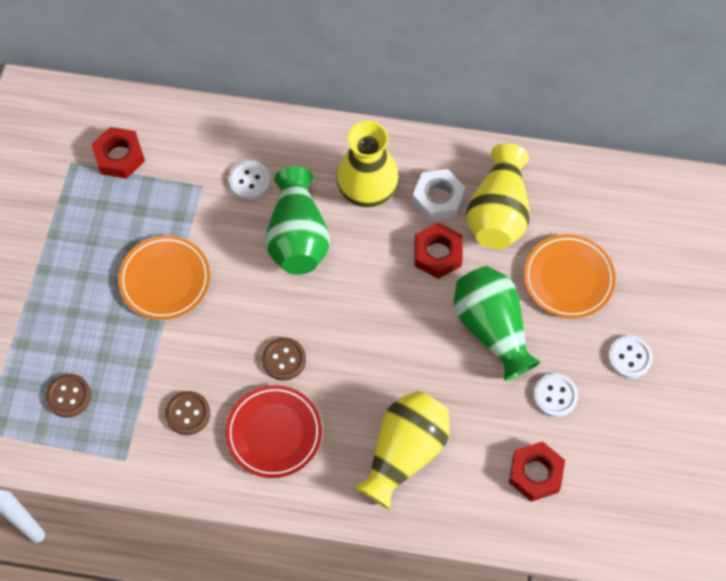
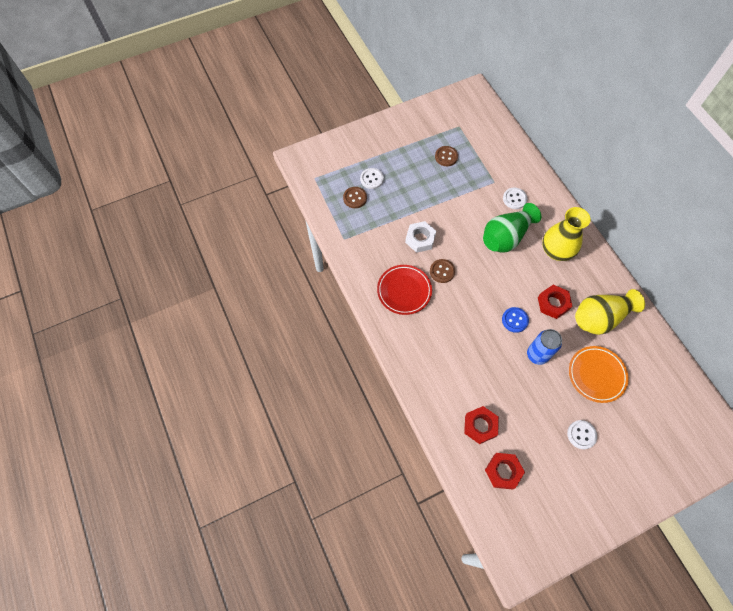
camera: 55 degrees right, 0 degrees up
red nut [91,127,145,179] -> red nut moved to [485,453,525,489]
orange plate [118,235,210,320] -> none
brown button [165,391,210,435] -> brown button moved to [435,146,458,166]
yellow vase [354,391,450,509] -> none
white nut [412,169,465,221] -> white nut moved to [405,221,436,253]
green vase [454,266,541,381] -> blue can [527,329,562,365]
white button [533,373,578,417] -> white button moved to [360,168,384,189]
none -> blue button [502,307,529,333]

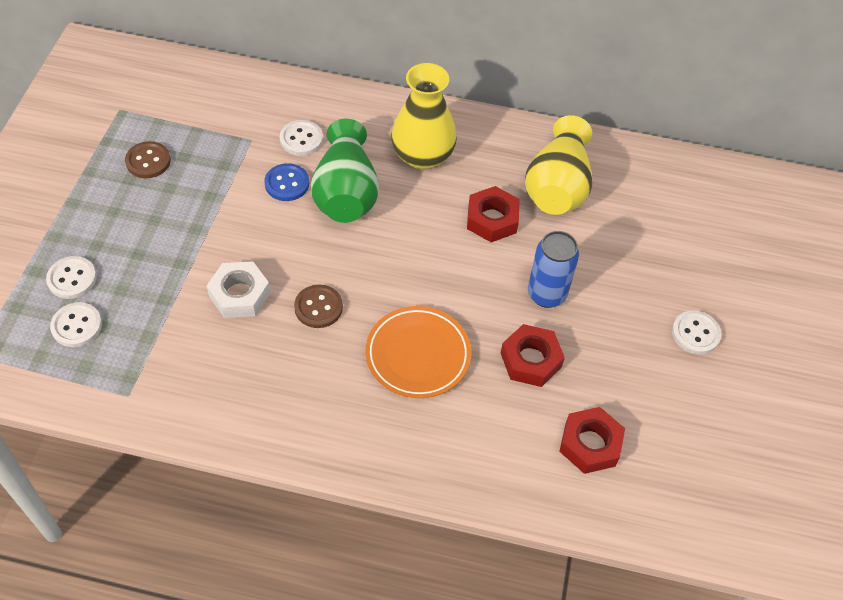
camera: 55 degrees left, 10 degrees down
brown button [343,187,367,208] -> white button [50,302,102,347]
red plate [377,265,432,315] -> none
red nut [485,453,525,489] -> red nut moved to [501,324,565,387]
blue button [502,307,529,333] -> blue button moved to [264,163,309,201]
orange plate [569,346,629,403] -> orange plate moved to [365,306,471,398]

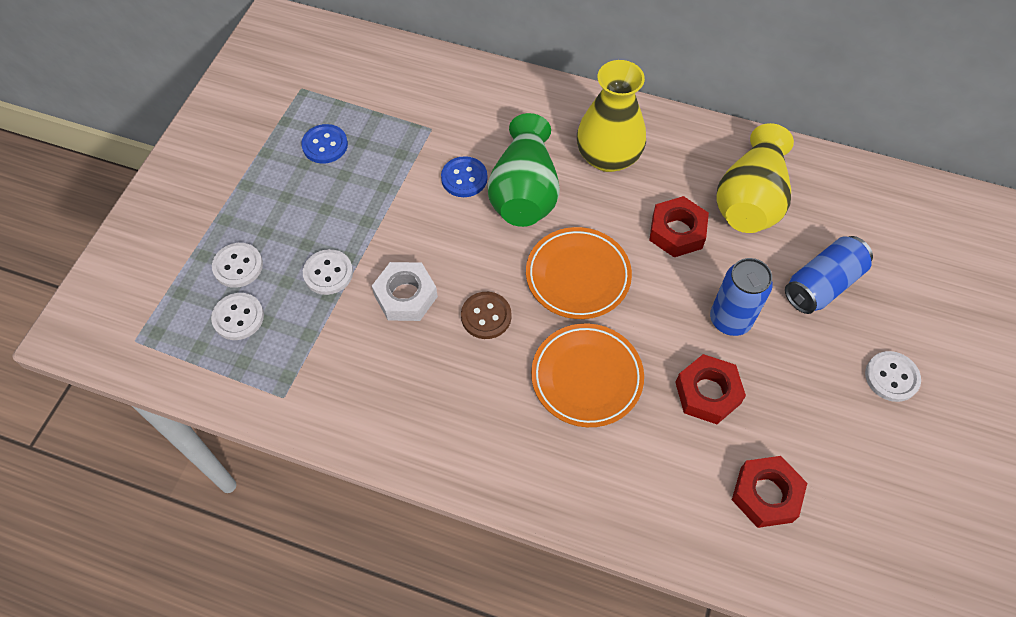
camera: 10 degrees right, 5 degrees up
brown button [125,141,171,178] -> blue button [301,124,348,164]
white button [280,120,323,156] -> white button moved to [303,249,353,295]
none -> orange plate [526,227,632,319]
none -> blue can [785,236,873,314]

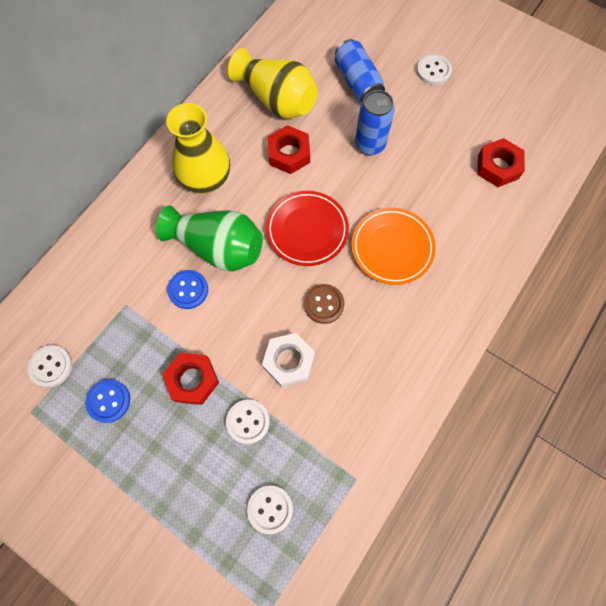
camera: 75 degrees left, 10 degrees up
white button [212,243,263,288] -> white button moved to [28,345,72,387]
orange plate [526,227,632,319] -> red plate [266,191,349,266]
red nut [675,354,746,424] -> red nut moved to [162,353,219,405]

